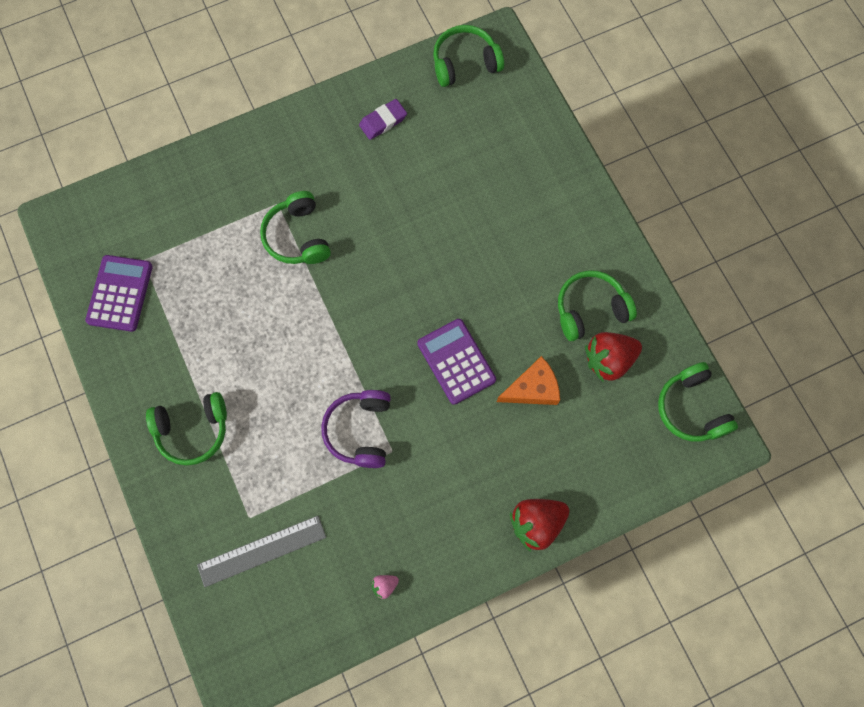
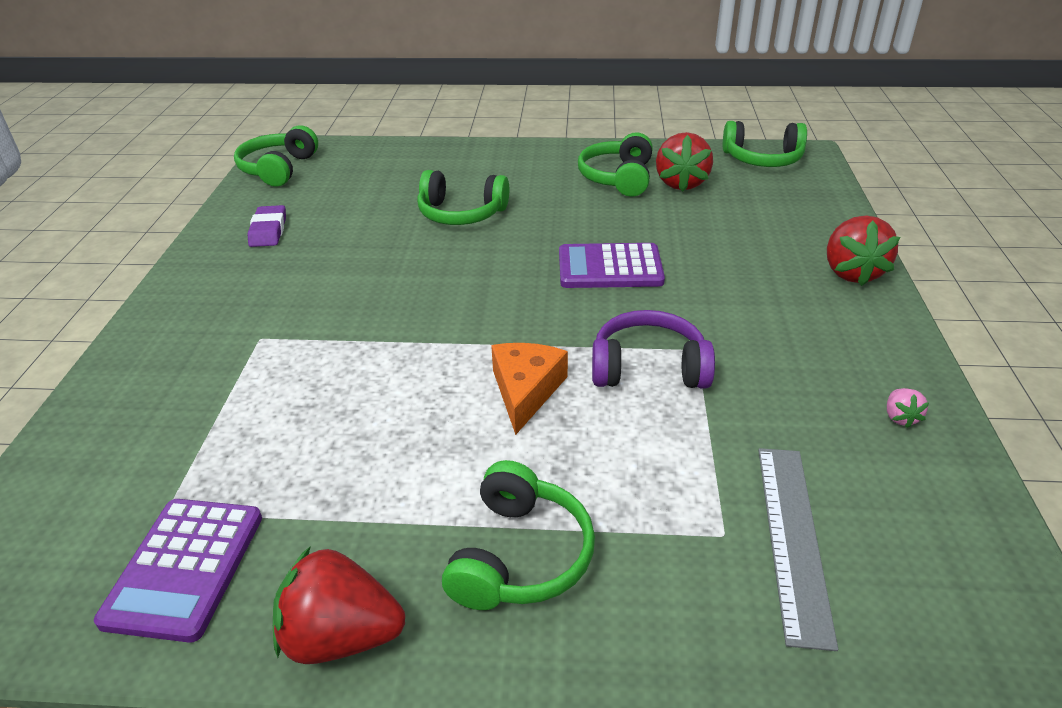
camera: 60 degrees left, 35 degrees down
purple calculator [85,255,153,332] -> purple calculator turned 120 degrees counterclockwise [94,499,262,643]
green headphones [260,191,331,264] -> green headphones moved to [417,170,509,225]
purple headphones [321,390,391,468] -> purple headphones turned 150 degrees clockwise [592,310,715,389]
orange cheese [497,356,560,405] -> orange cheese moved to [491,343,568,435]
none -> red strawberry [273,546,405,664]

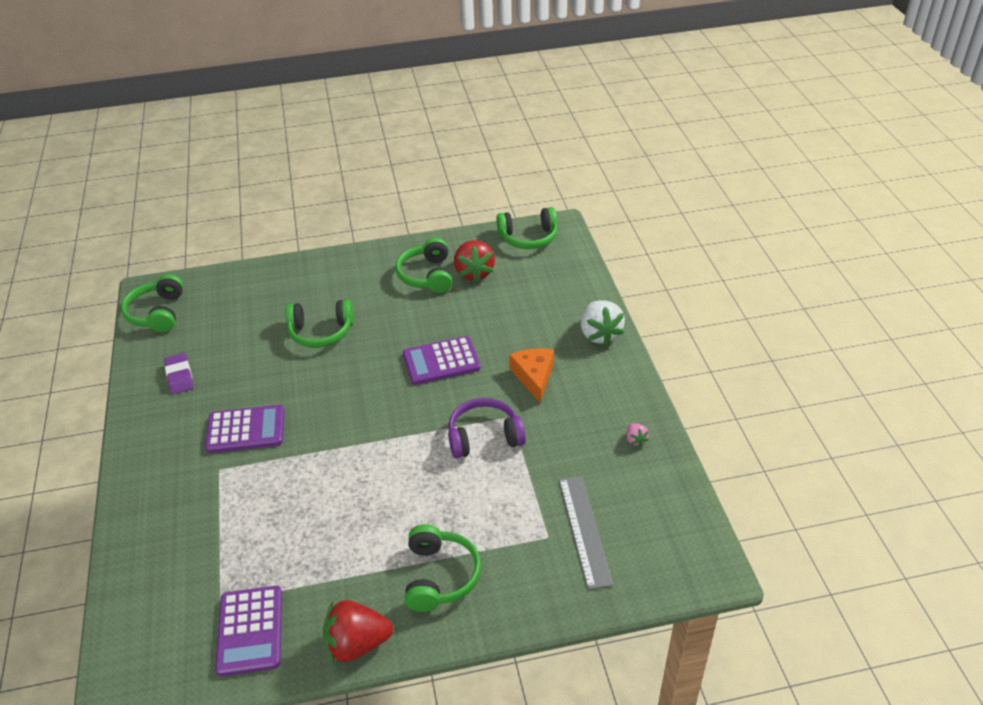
camera: 15 degrees left, 5 degrees up
orange cheese [491,343,568,435] -> orange cheese moved to [509,349,554,403]
red strawberry [827,216,900,286] -> white strawberry [581,300,625,346]
none -> purple calculator [205,405,284,453]

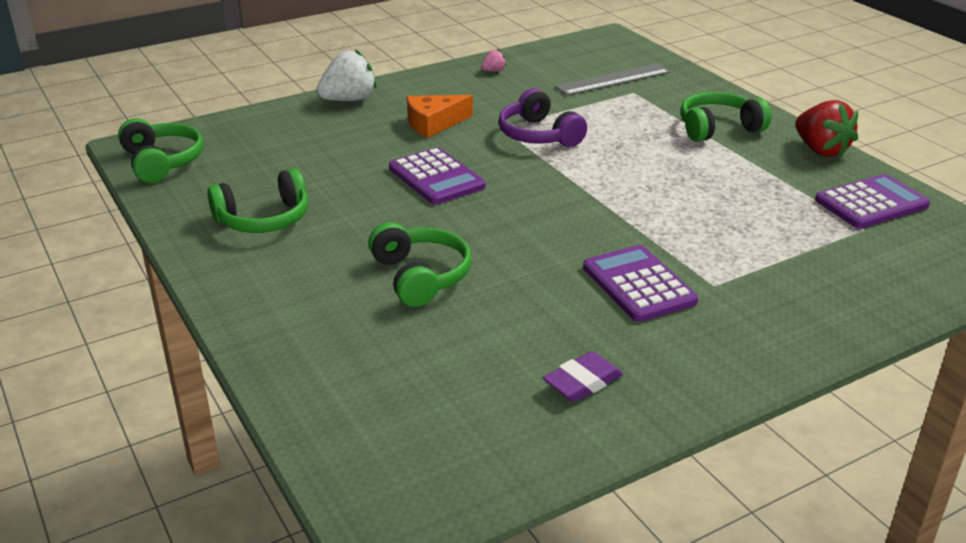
camera: 110 degrees left, 10 degrees down
green headphones [121,274,184,332] -> none
red strawberry [454,240,495,282] -> none

